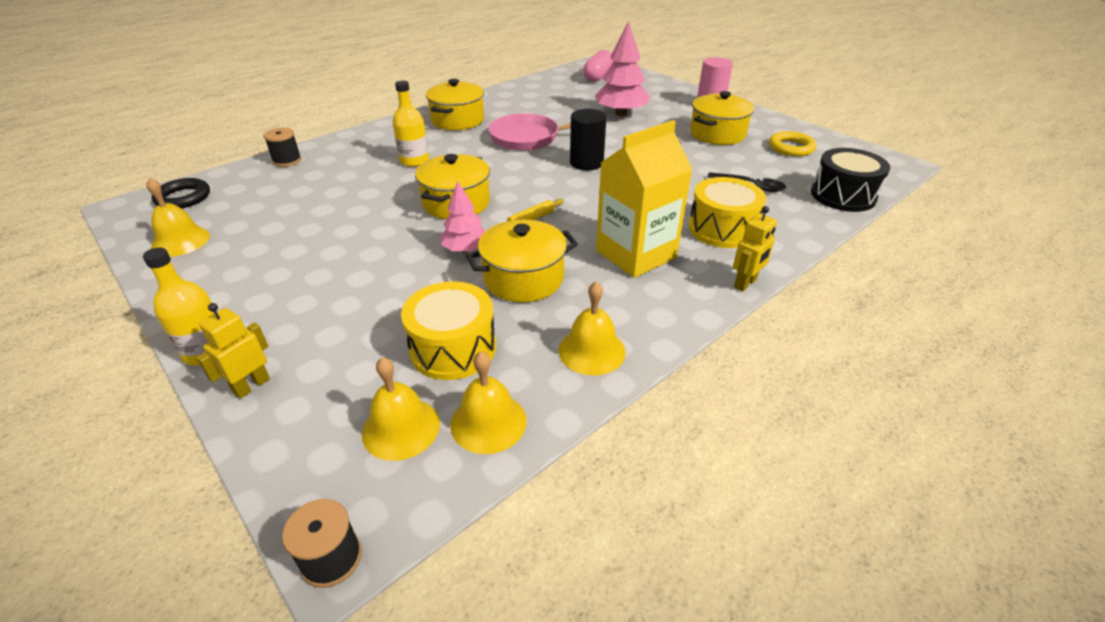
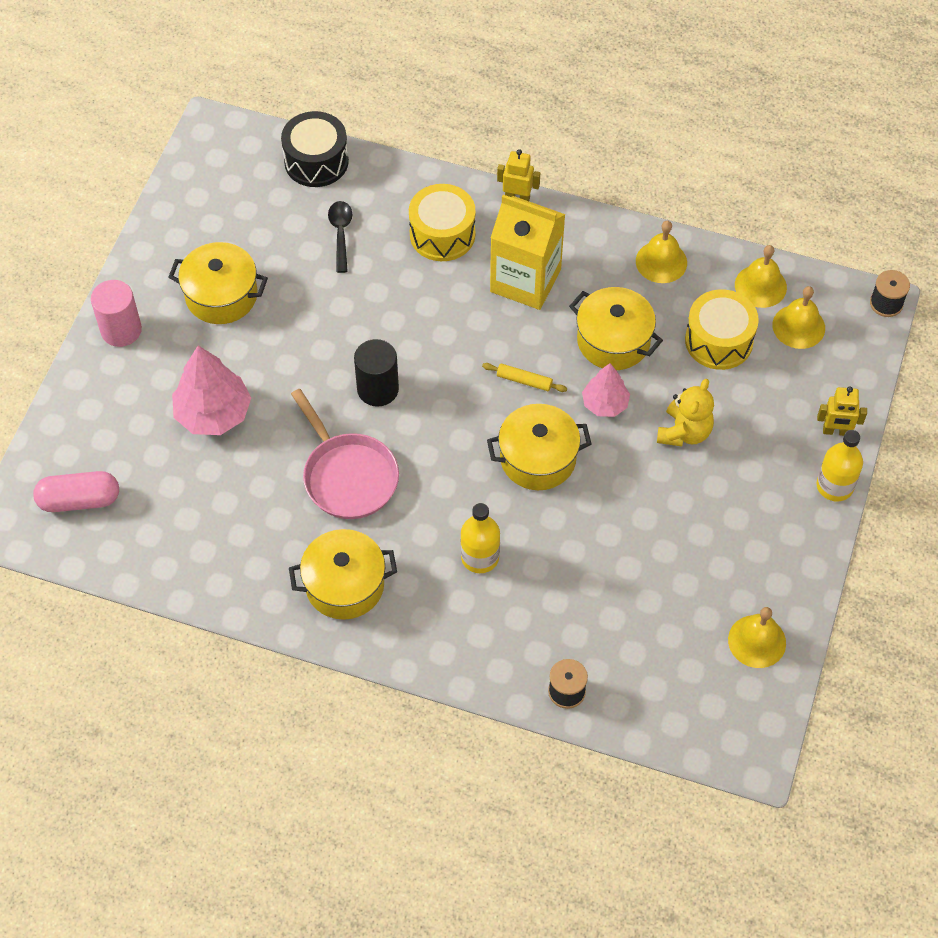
camera: 120 degrees left, 20 degrees up
black ring [152,178,210,209] -> none
yellow ring [769,131,816,156] -> none
none -> yellow teddy bear [657,379,714,447]

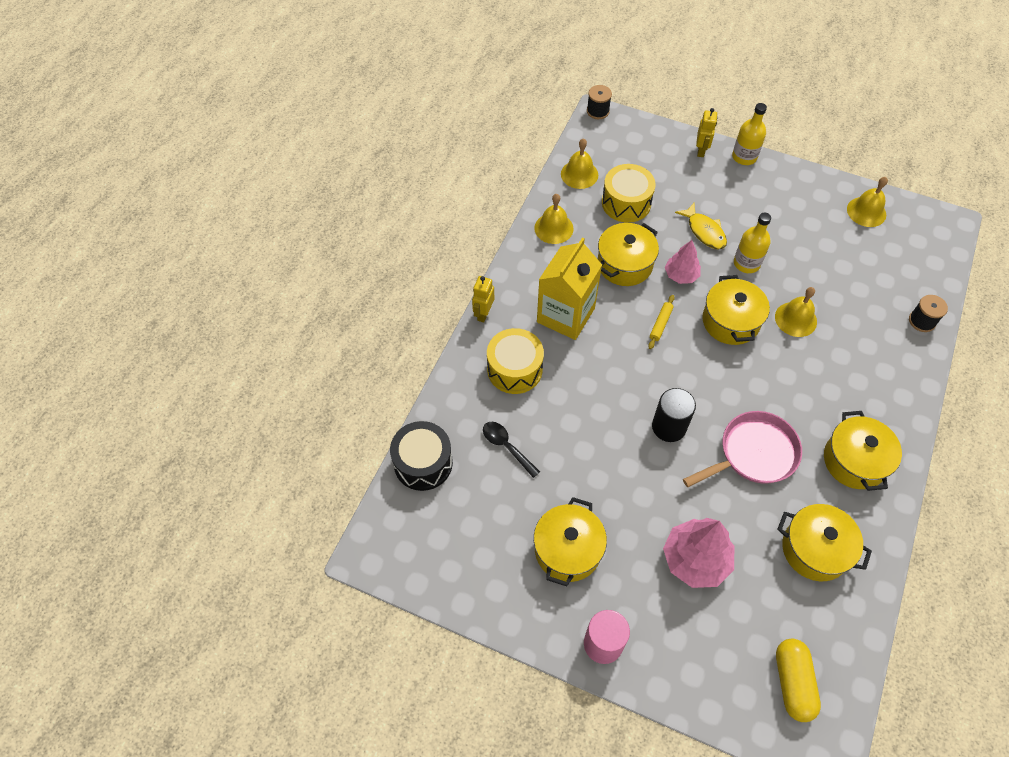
camera: 85 degrees left, 0 degrees up
pink capsule [33,471,119,512] -> yellow capsule [776,639,821,722]
black spoon [328,201,352,273] -> black spoon turned 45 degrees clockwise [483,422,540,478]
yellow bottle [460,503,500,573] -> yellow bottle moved to [734,213,771,273]
yellow teddy bear [657,379,714,447] -> yellow fish [675,203,727,250]
yellow bell [772,286,825,349] -> yellow bell moved to [775,287,817,337]
none -> yellow pot [777,504,872,581]

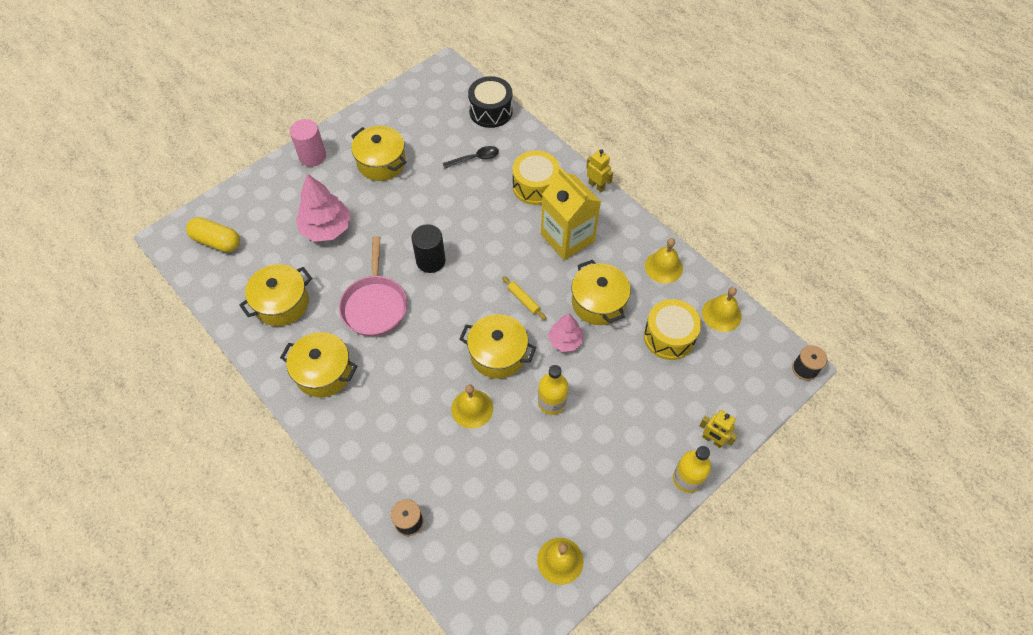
camera: 115 degrees right, 0 degrees up
yellow fish [675,203,727,250] -> none

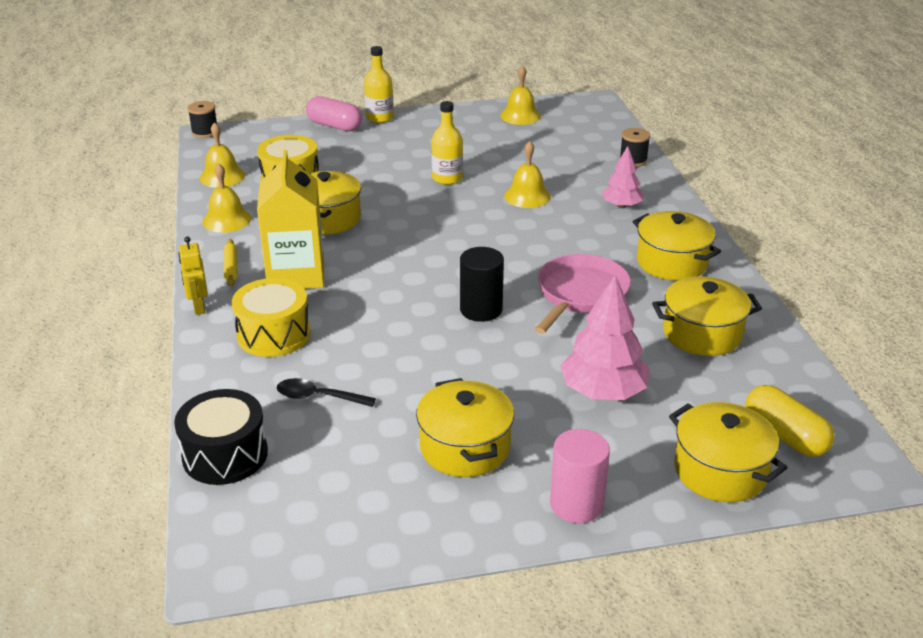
camera: 150 degrees left, 25 degrees down
yellow pot [459,314,537,379] -> yellow pot moved to [669,402,787,502]
yellow rolling pin [502,276,546,320] -> yellow rolling pin moved to [224,239,238,287]
pink tree [548,313,583,352] -> pink tree moved to [602,146,644,208]
yellow robot [699,410,738,448] -> pink capsule [306,96,362,131]

